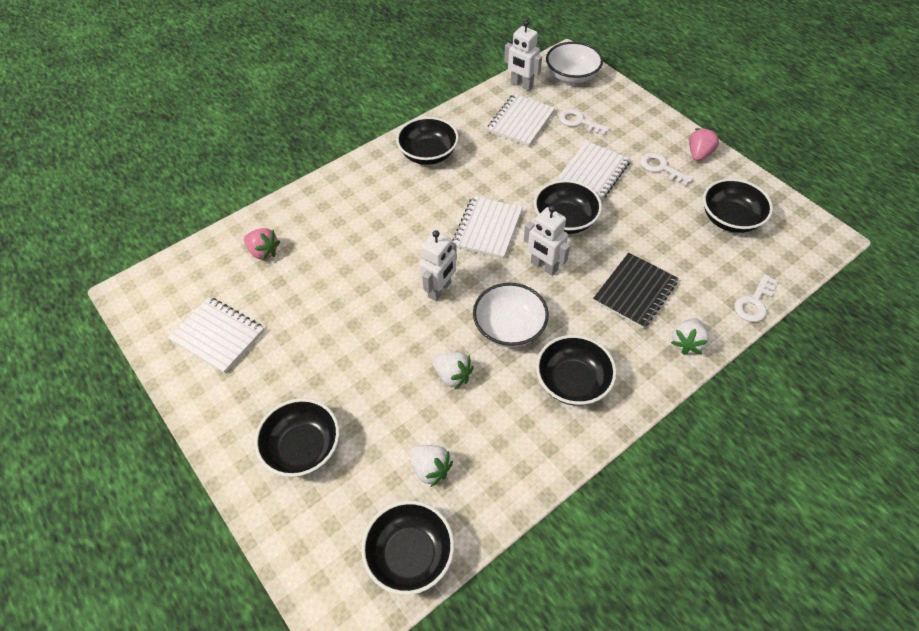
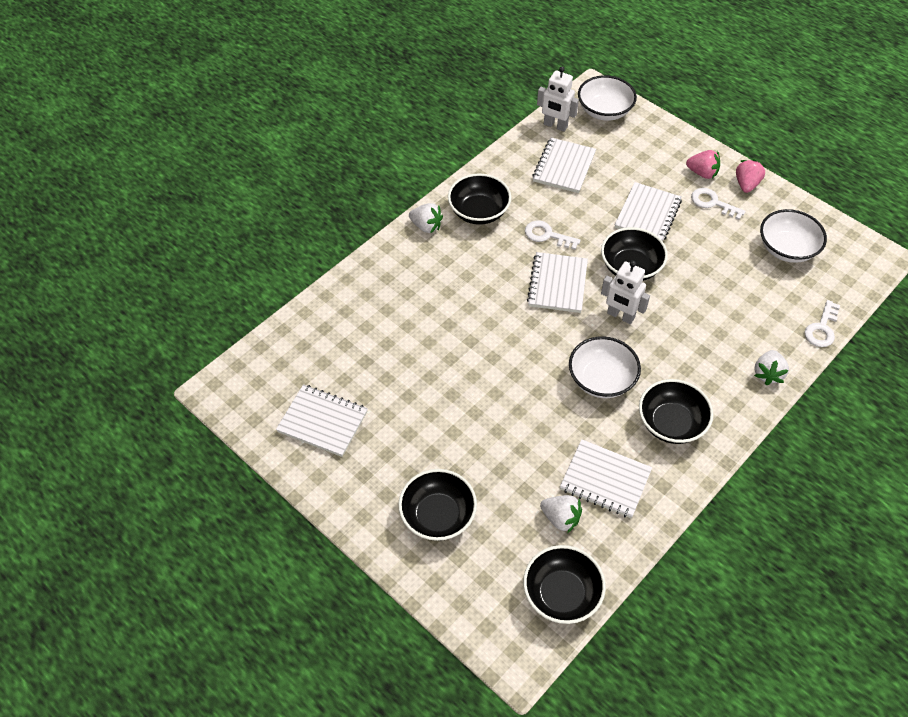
camera: 10 degrees left, 0 degrees up
pink strawberry [244,228,280,261] -> pink strawberry moved to [686,150,720,179]
white robot [419,230,457,301] -> none
white strawberry [432,352,473,389] -> white strawberry moved to [409,203,443,234]
white key [559,109,610,136] -> white key moved to [525,221,581,250]
black notebook [593,253,678,329] -> none
black bowl [703,179,773,233] -> white bowl [760,209,827,263]
none -> white notebook [560,439,652,518]

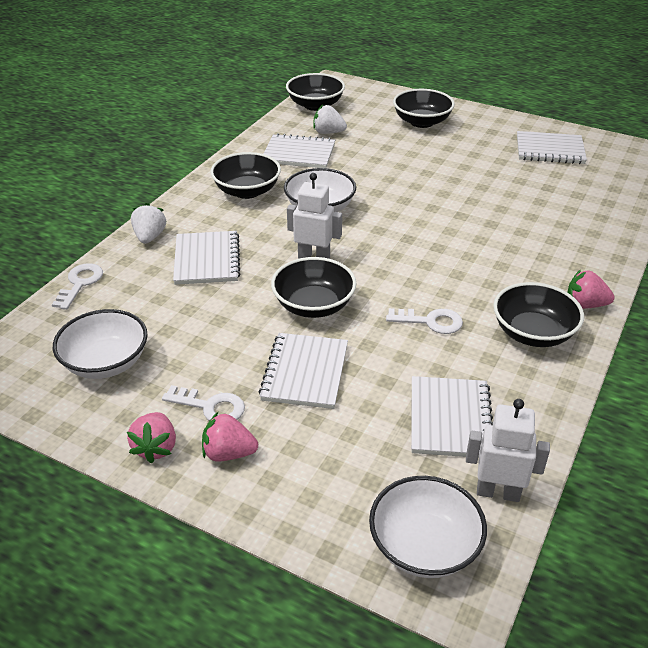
camera: 165 degrees right, 15 degrees down
white strawberry [409,203,443,234] -> pink strawberry [567,269,615,309]
white notebook [527,252,588,313] -> white notebook moved to [173,231,240,285]

